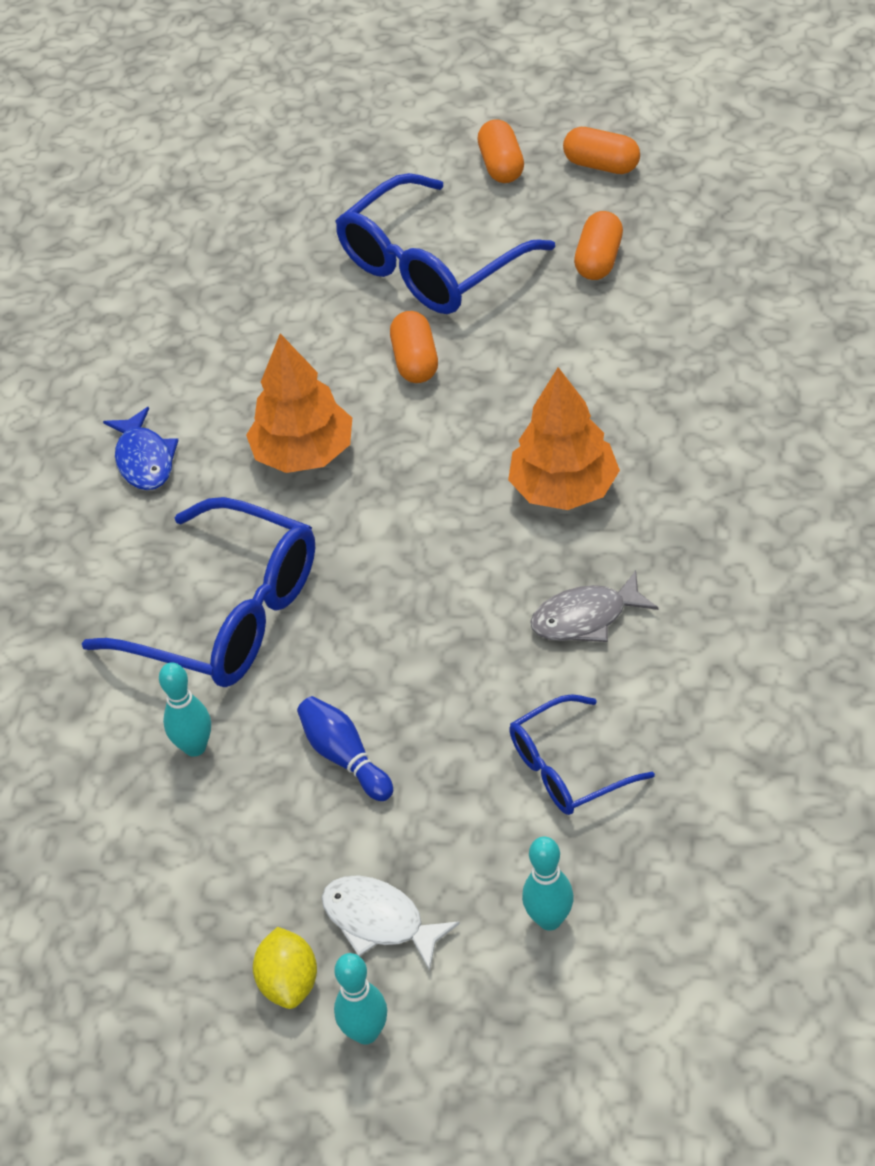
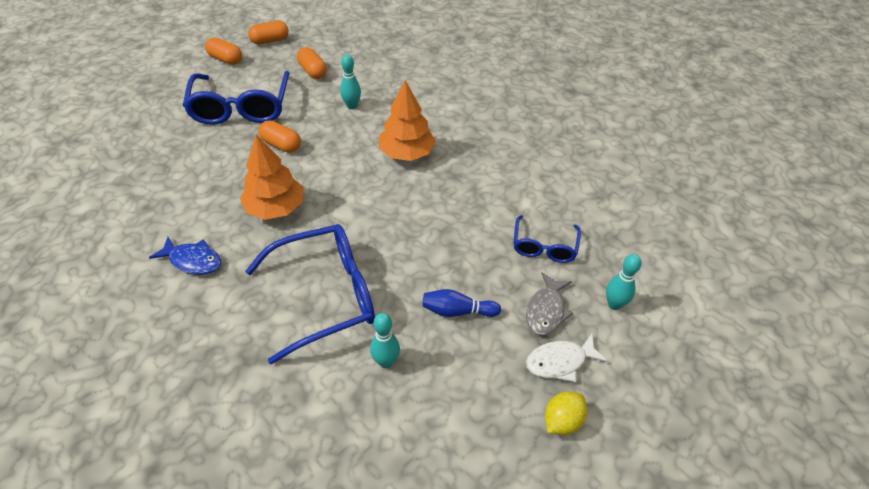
camera: 55 degrees left, 0 degrees up
yellow lemon [253,927,317,1009] -> yellow lemon turned 75 degrees counterclockwise [545,392,587,435]
turquoise bowling pin [334,953,387,1044] -> turquoise bowling pin moved to [340,54,361,109]
grey fish [530,571,658,642] -> grey fish moved to [526,272,573,335]

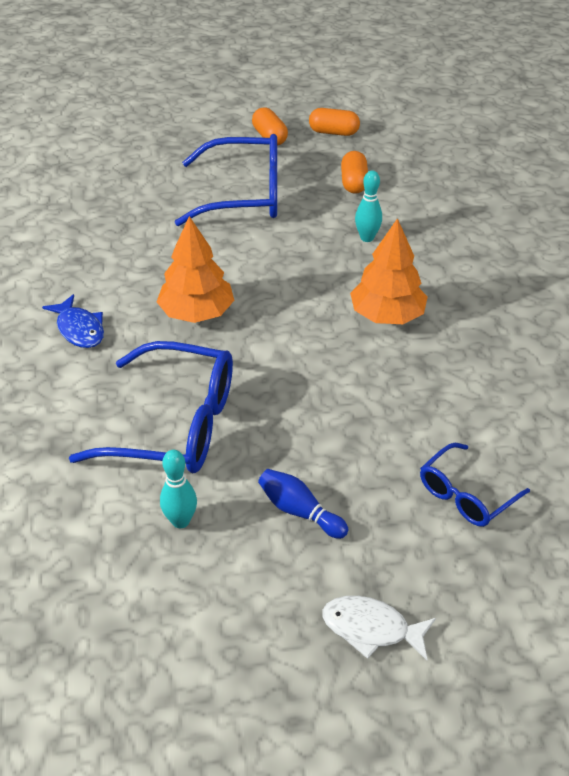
camera: 35 degrees right, 5 degrees down
blue glasses [183,71,290,125] -> blue glasses turned 120 degrees counterclockwise [175,134,277,226]
orange capsule [258,120,301,153] -> none
grey fish [526,272,573,335] -> none
yellow lemon [545,392,587,435] -> none
turquoise bowling pin [606,254,641,310] -> none

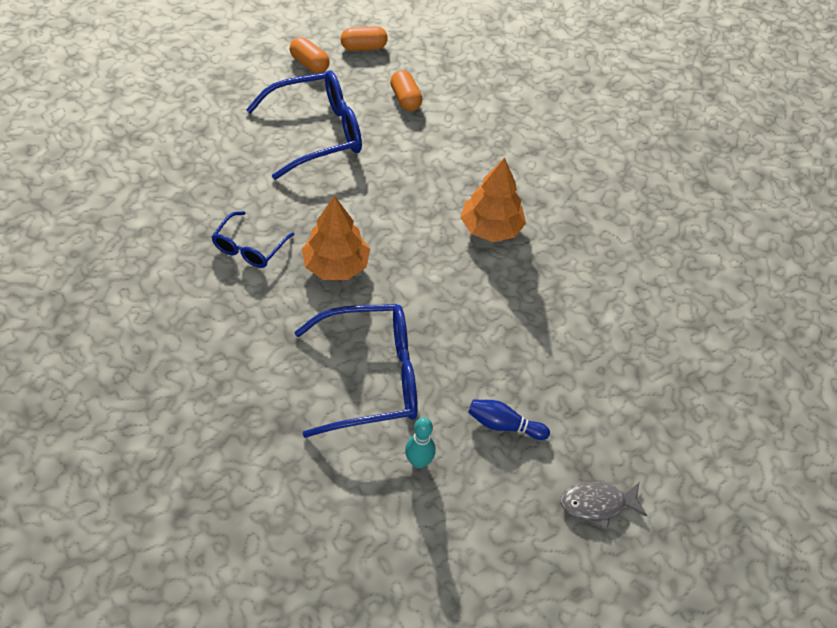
camera: 25 degrees left, 10 degrees up
blue fish [42,294,104,348] -> none
white fish [323,596,436,660] -> grey fish [560,481,647,529]
turquoise bowling pin [355,170,382,242] -> none
blue glasses [420,443,530,527] -> blue glasses moved to [212,211,294,268]

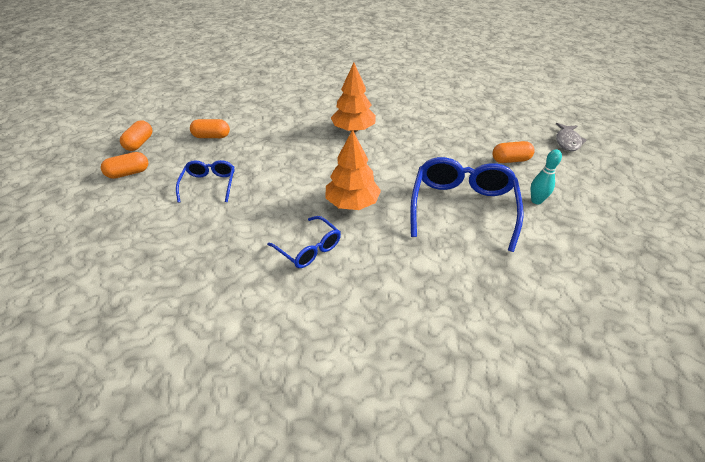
camera: 65 degrees left, 10 degrees down
blue glasses [246,71,362,180] -> blue glasses [176,160,234,203], size x0.55
blue bowling pin [468,400,550,440] -> orange capsule [492,141,535,163]

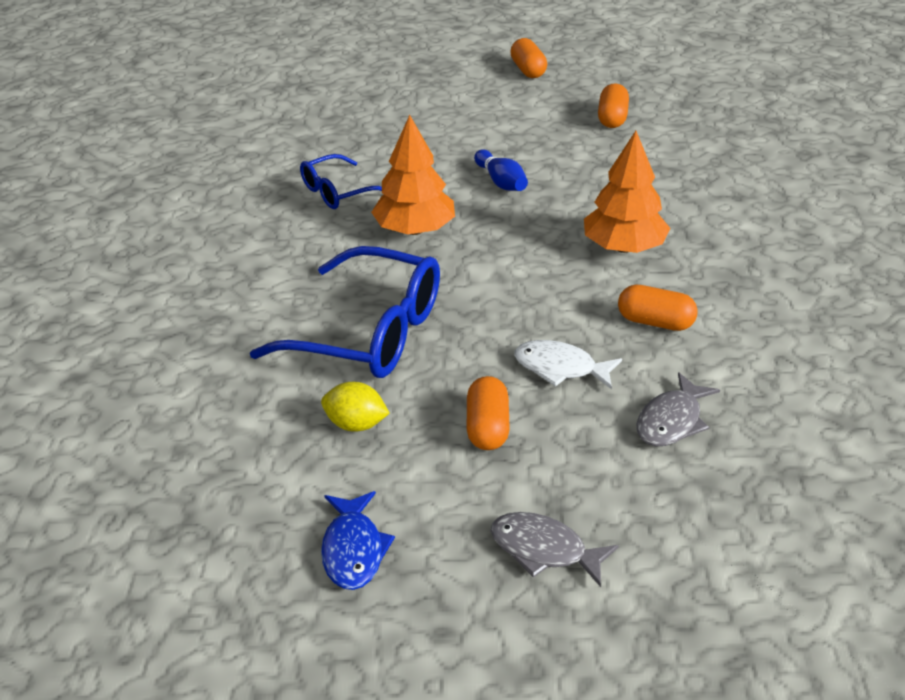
camera: 100 degrees right, 5 degrees down
orange capsule [120,120,152,151] -> orange capsule moved to [618,285,698,331]
blue glasses [176,160,234,203] -> none
turquoise bowling pin [530,149,562,204] -> yellow lemon [321,382,390,432]
none -> blue fish [321,491,395,590]
none -> blue bowling pin [474,149,528,191]
none -> white fish [514,340,622,389]
none -> grey fish [636,372,720,446]

